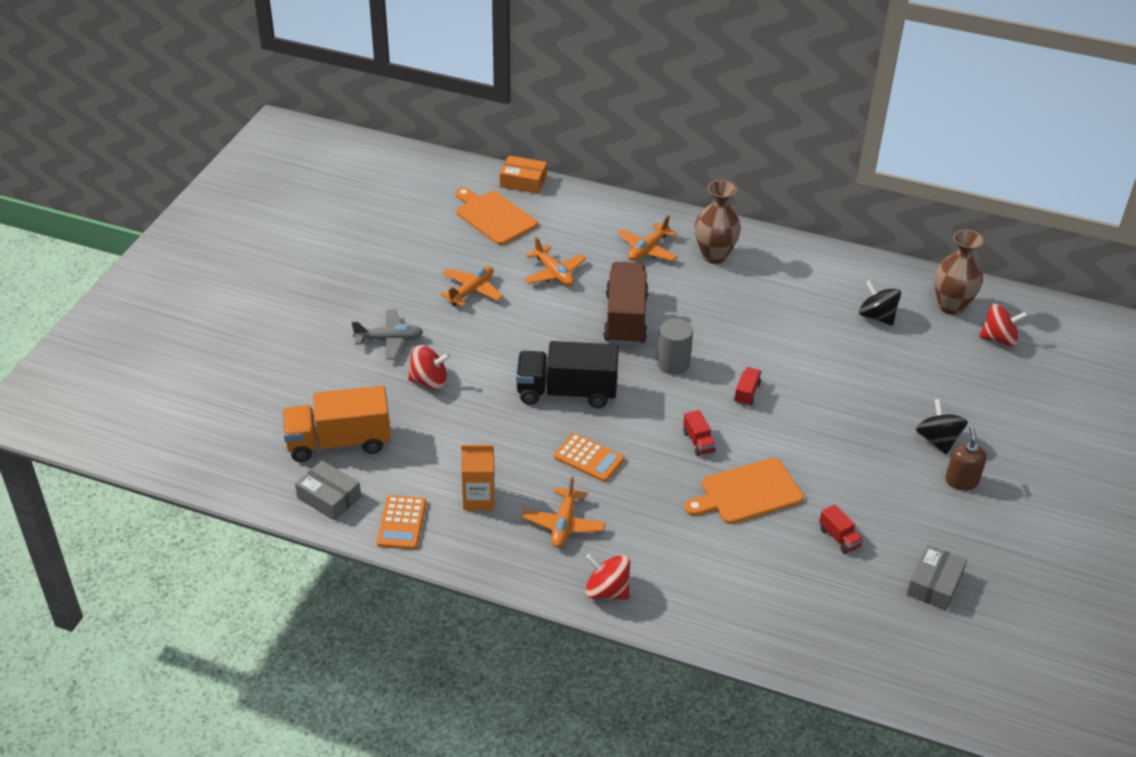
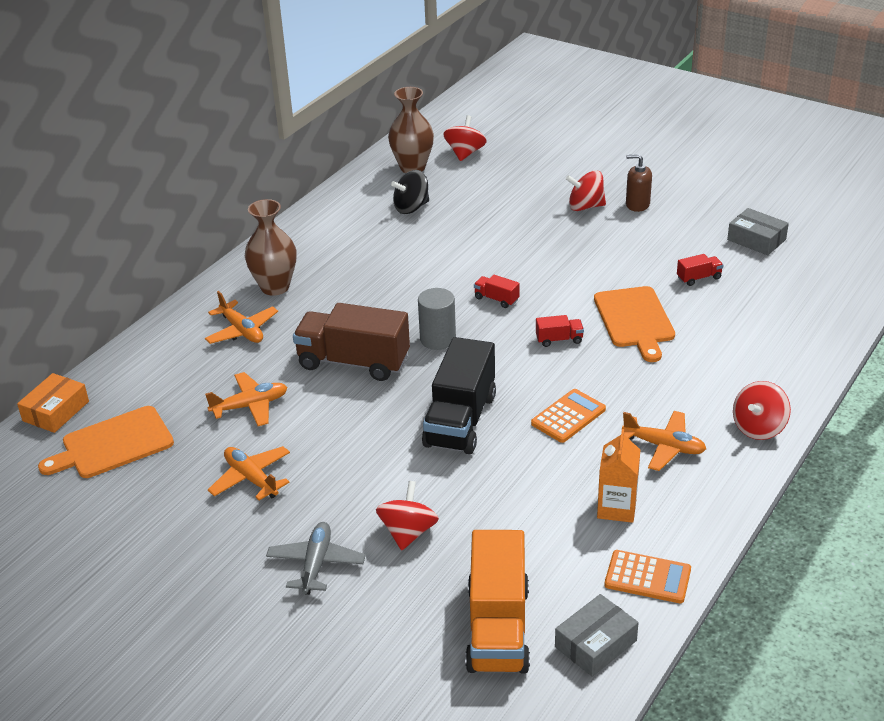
camera: 75 degrees left, 5 degrees down
black spinning top [916,399,968,455] -> red spinning top [566,170,606,211]

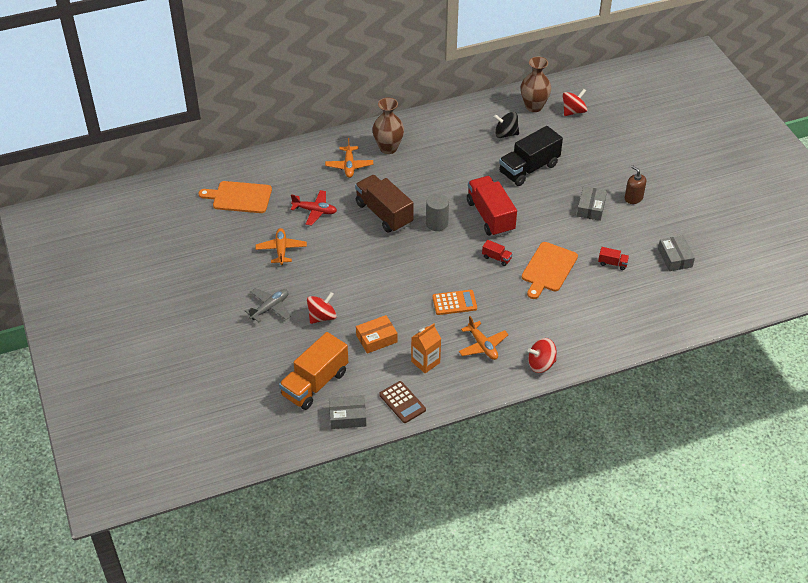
camera: 35 degrees right, 10 degrees up
orange box [17,373,89,433] -> orange box moved to [356,315,398,354]
orange plane [205,372,287,426] -> red plane [291,190,337,226]
black truck [422,337,496,454] -> black truck moved to [499,126,563,186]
red truck [474,275,519,308] -> red truck [467,176,517,237], size x2.34
red spinning top [566,170,606,211] -> none
orange calculator [604,550,691,603] -> brown calculator [379,381,426,423]
none -> grey box [577,186,607,221]

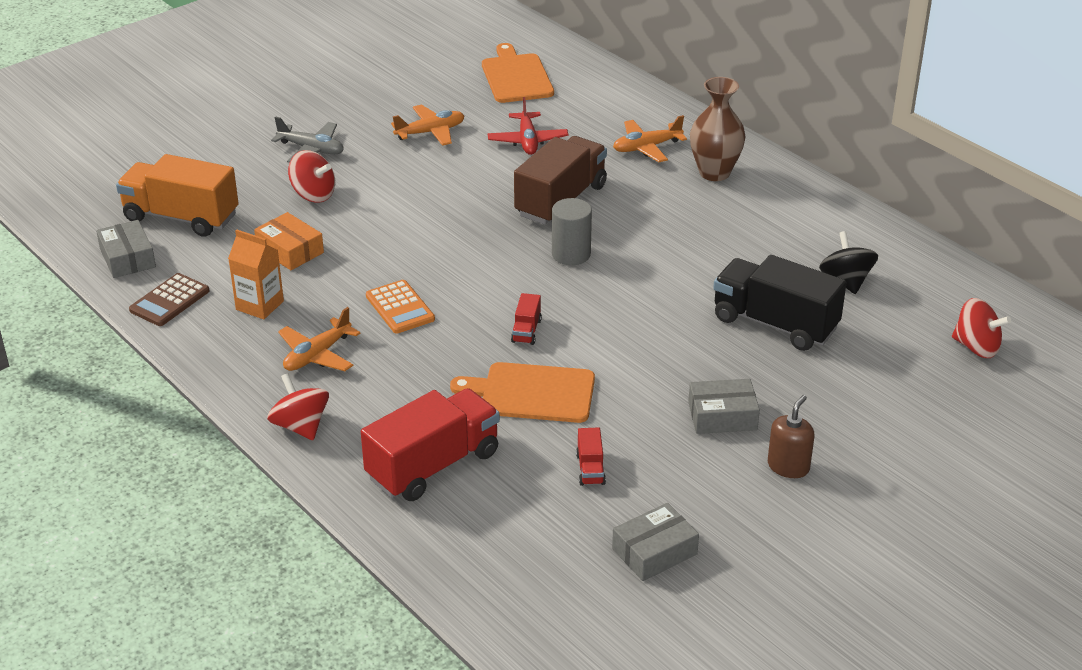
camera: 70 degrees right, 10 degrees down
red truck [467,176,517,237] -> red truck moved to [361,388,500,501]
brown vase [521,57,551,112] -> none

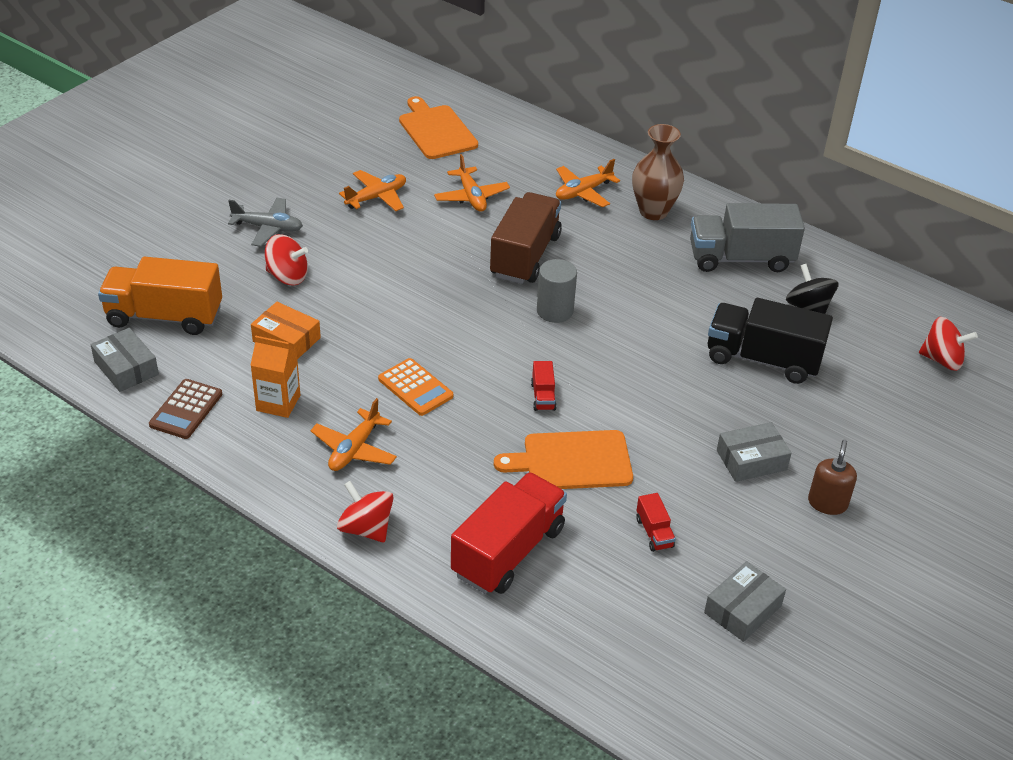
camera: 15 degrees left, 5 degrees up
red plane [488,97,568,155] -> orange plane [434,154,510,212]
none -> grey truck [690,203,805,272]

